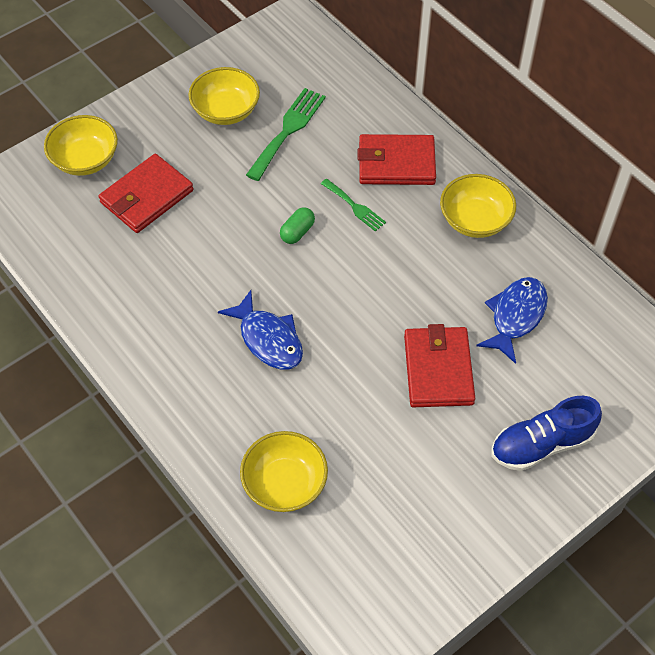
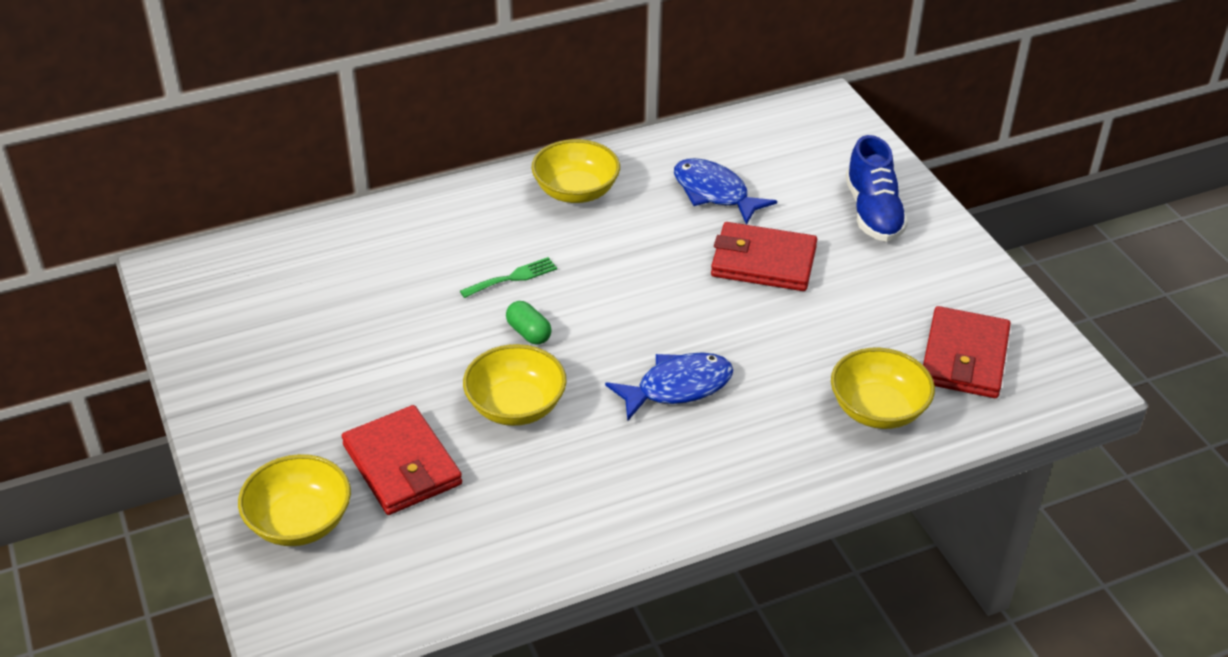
camera: 75 degrees left, 15 degrees down
yellow bowl [188,67,260,125] -> yellow bowl moved to [463,344,567,426]
green fork [246,88,326,181] -> none
red wallet [358,134,436,185] -> red wallet moved to [923,306,1011,398]

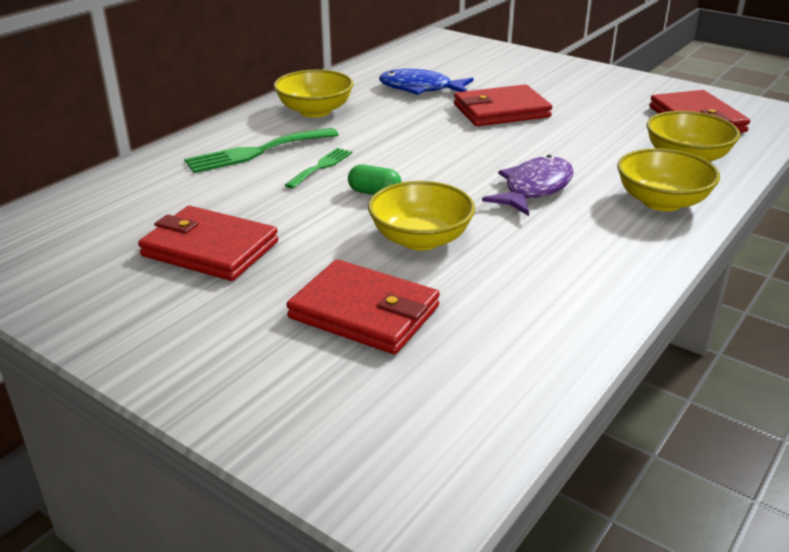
camera: 30 degrees left, 10 degrees down
yellow bowl [238,454,351,546] -> yellow bowl moved to [617,148,720,211]
blue fish [605,352,734,421] -> purple fish [482,155,574,216]
blue shoe [845,135,908,242] -> none
none -> red wallet [138,206,278,281]
none -> green fork [184,128,338,173]

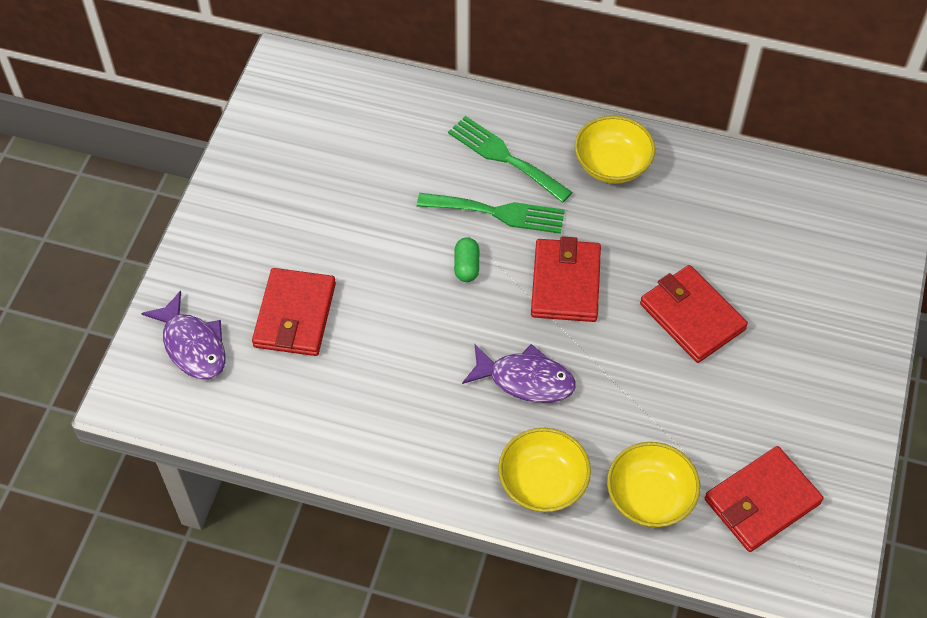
camera: 70 degrees right, 25 degrees up
red wallet [138,206,278,281] -> red wallet moved to [531,236,601,322]
green fork [285,148,352,189] -> green fork [417,193,565,234], size x1.67
yellow bowl [368,181,475,251] -> none
blue fish [379,69,474,95] -> none
none -> purple fish [141,290,226,380]

